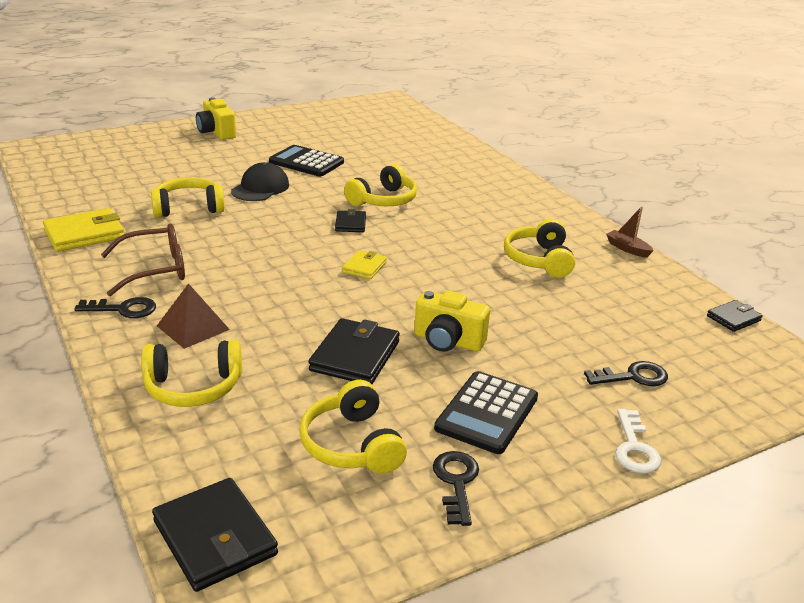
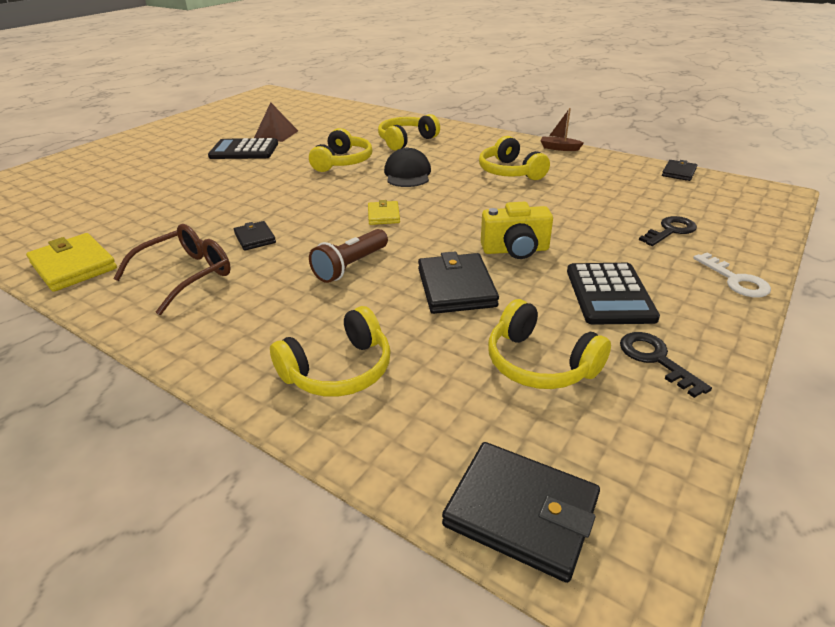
camera: 25 degrees left, 5 degrees up
yellow wallet [43,208,124,252] -> yellow wallet turned 75 degrees counterclockwise [26,233,117,292]
black key [74,297,156,318] -> none
yellow headphones [151,177,225,218] -> yellow headphones moved to [378,114,440,151]
brown pyramid [157,283,230,349] -> brown pyramid moved to [254,102,298,142]
yellow camera [196,97,236,140] -> none
black cap [231,162,289,201] -> black cap moved to [384,147,431,187]
black wallet [335,209,366,232] -> black wallet moved to [234,221,276,251]
none -> brown flashlight [309,229,388,283]

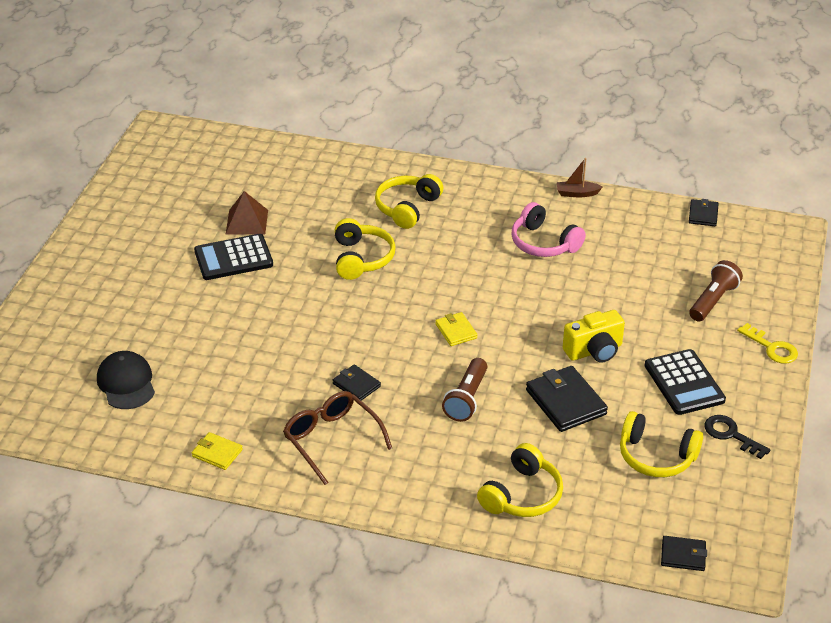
camera: 20 degrees left, 5 degrees up
yellow wallet [26,233,117,292] -> yellow wallet [192,432,243,470], size x0.57
brown glasses [113,224,231,315] -> brown glasses turned 60 degrees counterclockwise [283,391,392,485]
black cap [384,147,431,187] -> black cap moved to [97,351,155,409]
black wallet [442,442,600,583] -> black wallet [661,536,707,571], size x0.57
yellow headphones [479,136,550,180] -> pink headphones [511,202,586,257]
black key [639,216,697,246] -> brown flashlight [689,260,743,322]
white key [693,252,771,297] -> yellow key [737,323,798,364]

